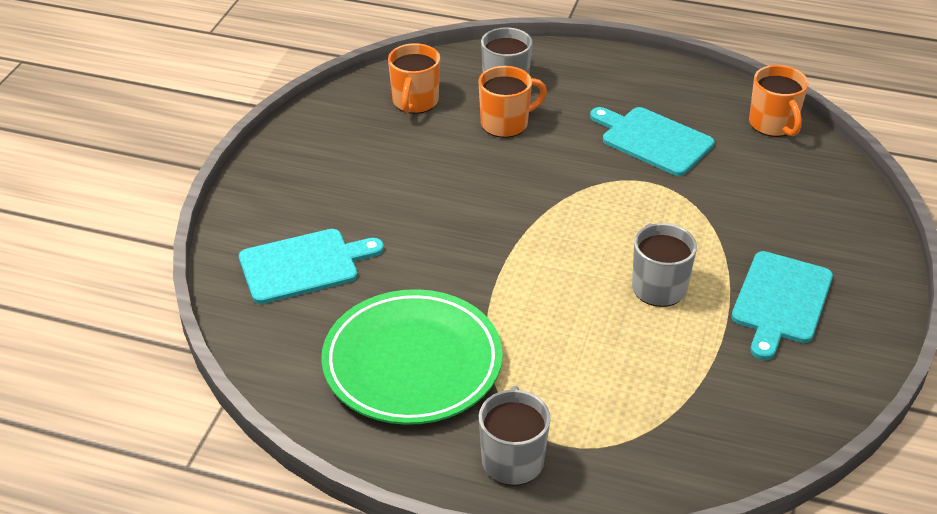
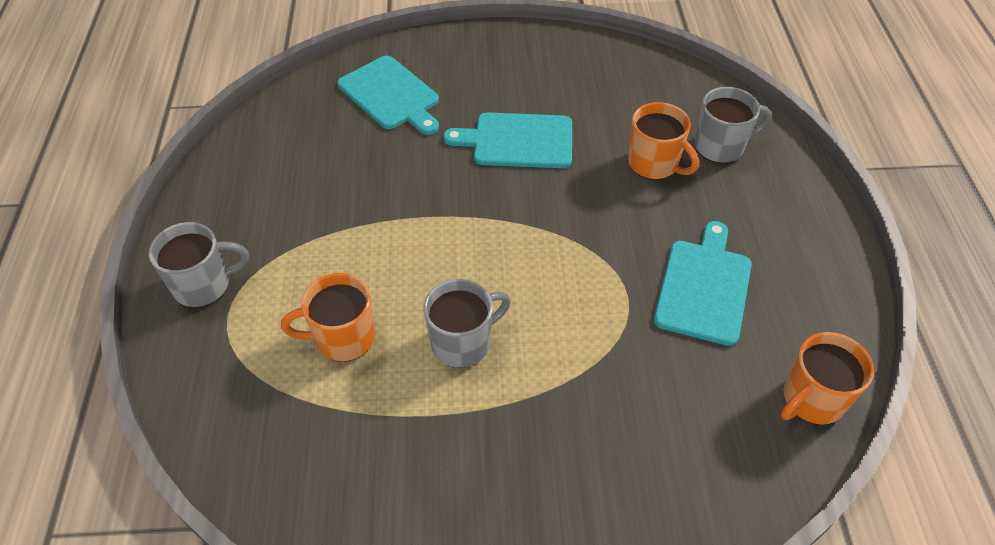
camera: 70 degrees right, 10 degrees up
green plate [321,289,503,425] -> none
orange mug [388,43,440,114] -> orange mug moved to [281,273,375,362]
turquoise cutting board [731,251,833,360] -> turquoise cutting board moved to [443,112,572,168]

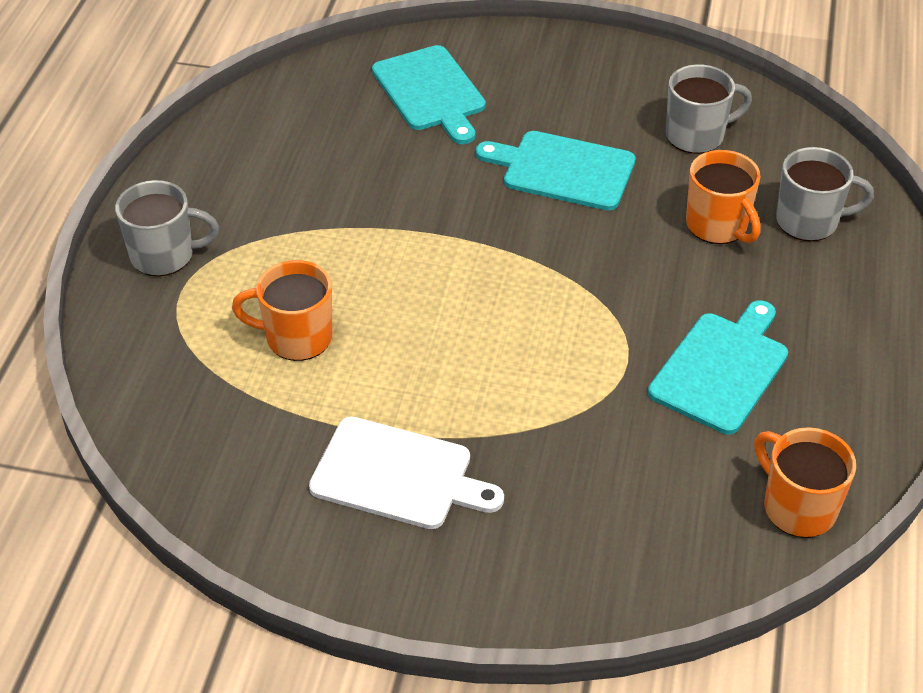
camera: 15 degrees right, 5 degrees down
grey mug [423,279,511,368] -> grey mug moved to [666,64,752,154]
orange mug [780,332,874,424] -> orange mug turned 75 degrees clockwise [754,427,856,538]
none -> white cutting board [309,417,504,529]

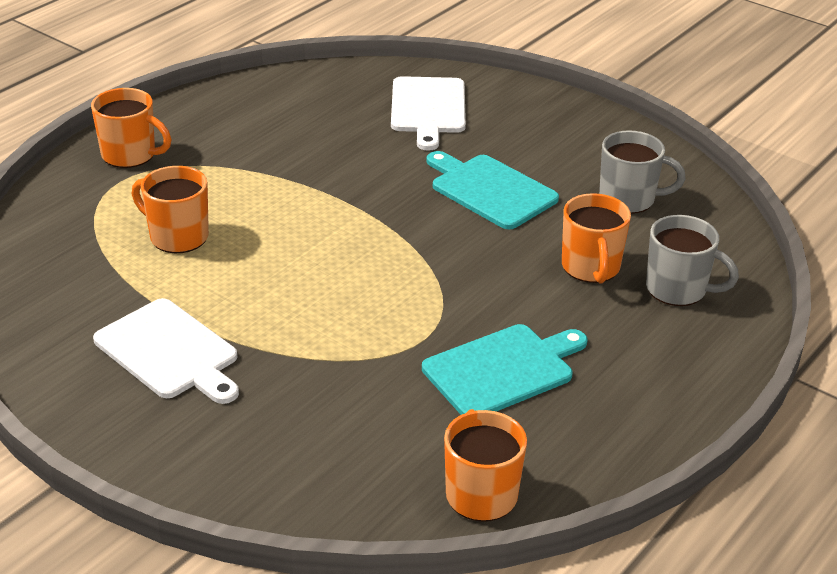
camera: 25 degrees right, 10 degrees down
grey mug [115,180,219,277] -> orange mug [91,88,171,168]
turquoise cutting board [372,45,486,144] -> white cutting board [391,76,466,151]

